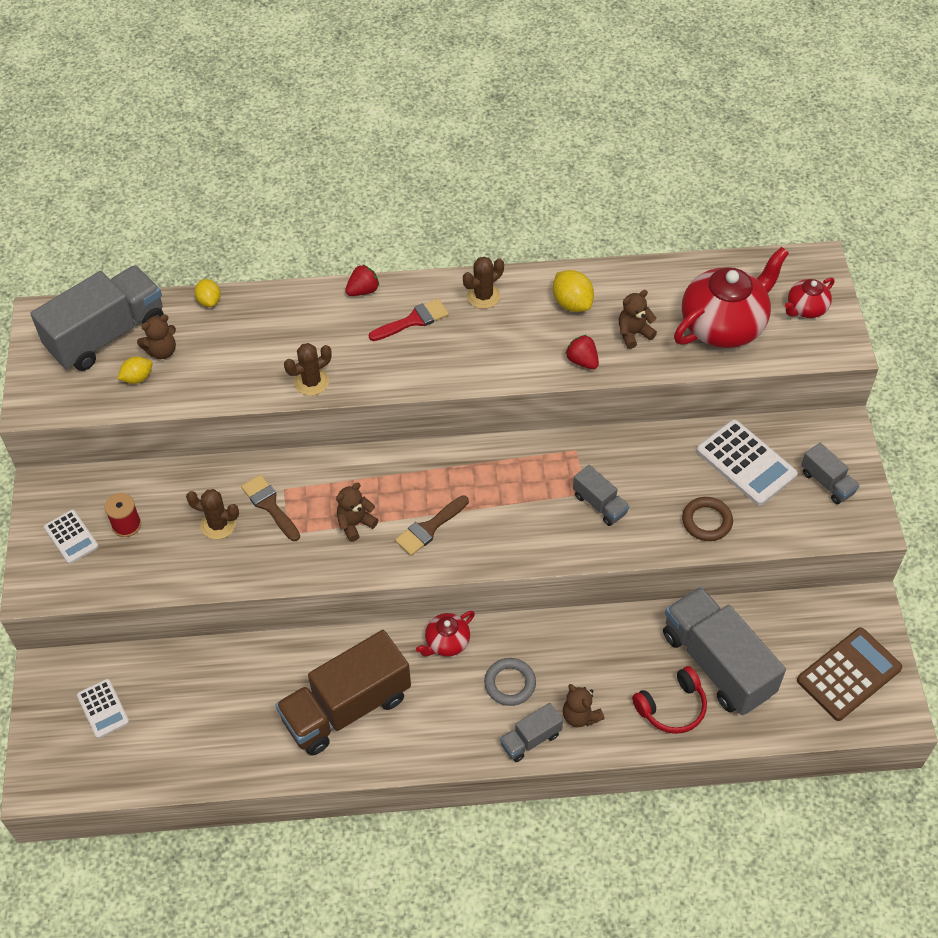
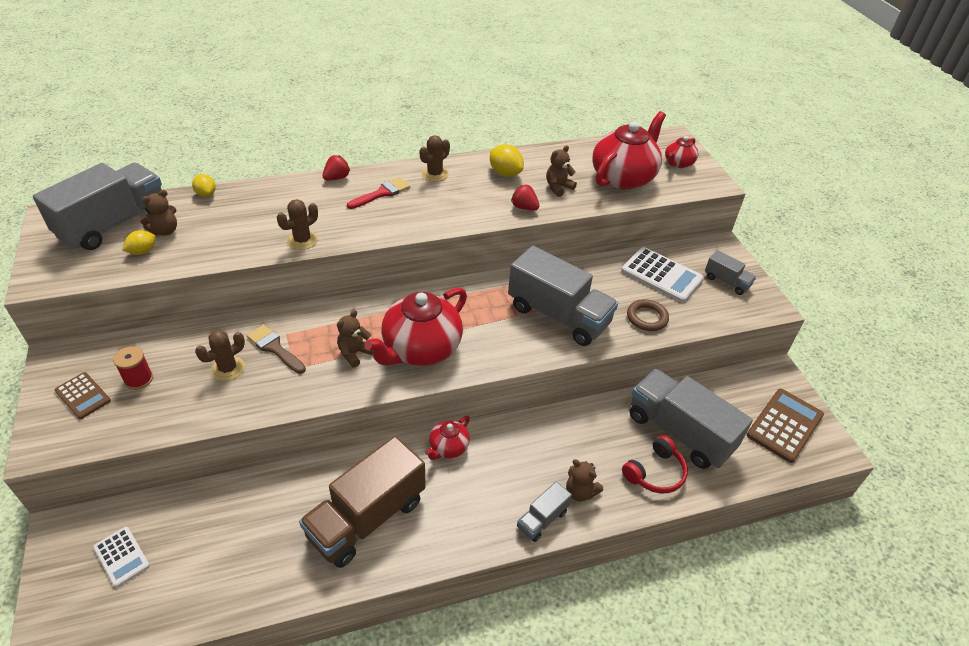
camera: 15 degrees left, 10 degrees down
white calculator [44,510,99,564] -> brown calculator [55,372,111,419]
brown cactus [186,489,239,539] -> brown cactus turned 45 degrees counterclockwise [195,330,245,381]
brown brush [395,495,469,556] -> red teapot [364,288,467,366]
grey ring [484,658,536,706] -> none
grey truck [573,465,629,526] -> grey truck [508,246,618,346], size x2.11

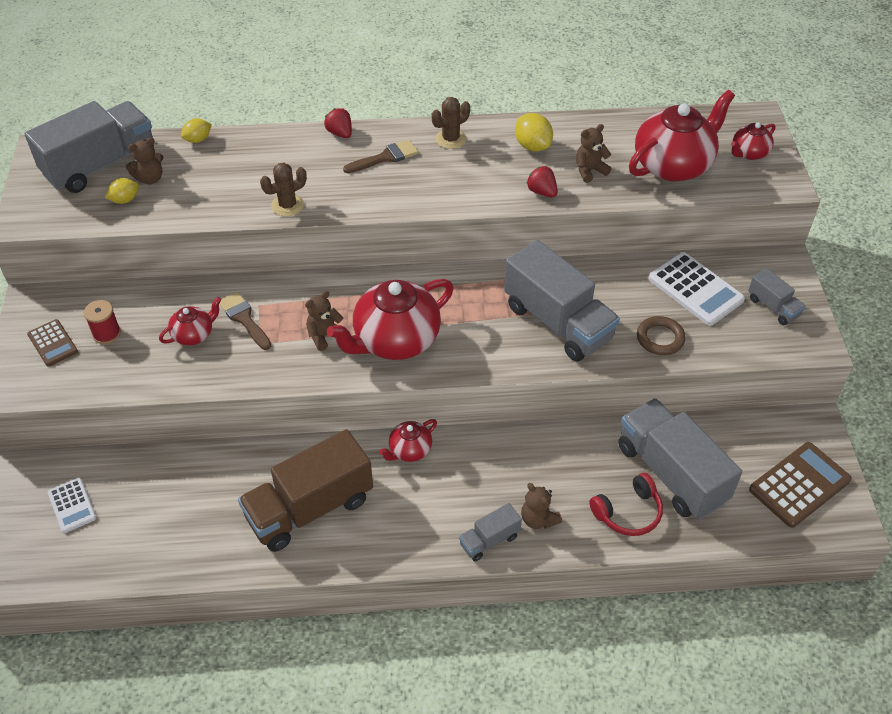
camera: 15 degrees right, 5 degrees up
yellow lemon [192,174,216,197] -> yellow lemon turned 75 degrees clockwise [181,118,212,143]
brown cactus [195,330,245,381] -> red teapot [159,297,221,346]
red strawberry [323,155,350,181] -> red strawberry turned 90 degrees counterclockwise [324,108,352,138]
red brush [347,177,410,209] -> brown brush [343,140,419,173]

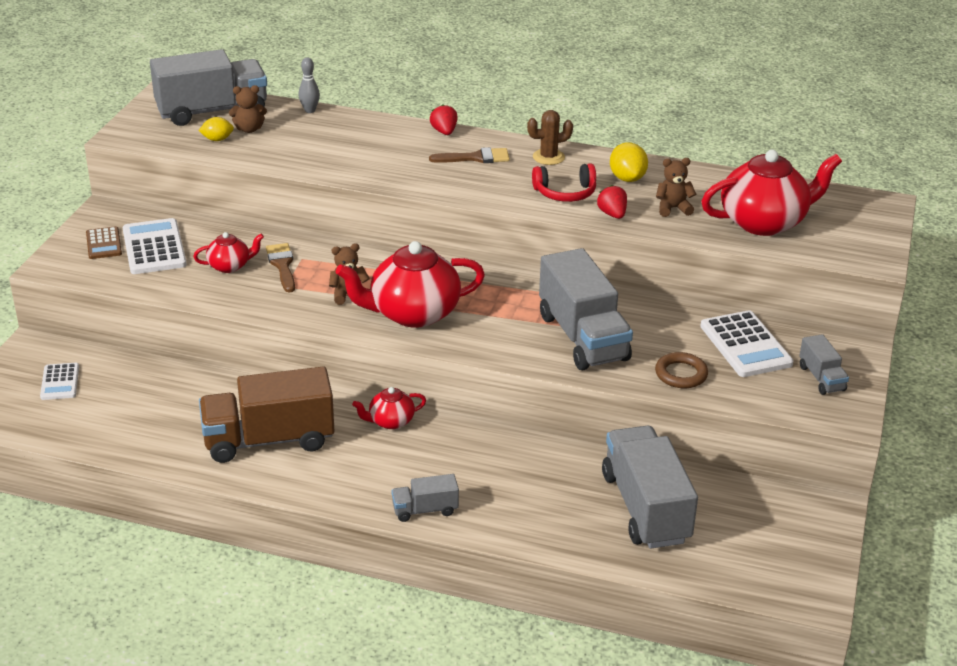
camera: 20 degrees right, 15 degrees down
red spool [84,300,121,344] -> white calculator [123,218,187,274]
yellow lemon [181,118,212,143] -> grey bowling pin [299,57,320,113]
brown cactus [260,163,307,217] -> none
brown teddy bear [521,483,562,529] -> none
red headphones [589,473,663,536] -> red headphones moved to [532,163,596,202]
red teapot [731,122,775,160] -> none
brown calculator [749,442,852,528] -> none

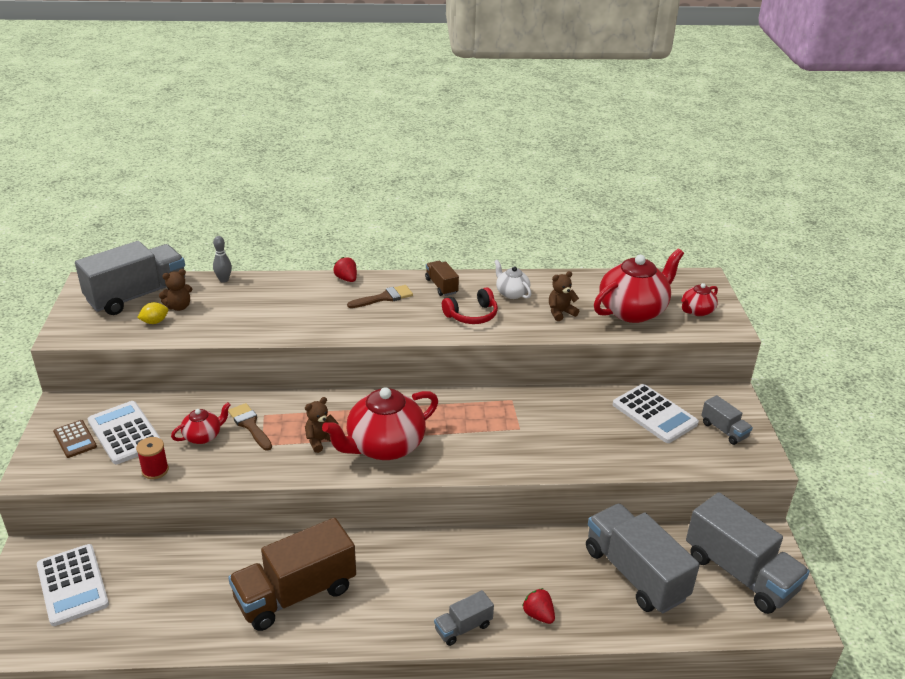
camera: 20 degrees left, 0 degrees up
white calculator [40,363,79,400] -> white calculator [37,544,109,626], size x1.70
red teapot [352,387,426,429] -> red teapot moved to [681,283,718,316]
brown cactus [527,110,573,165] -> brown truck [425,261,459,296]
grey truck [539,248,633,370] -> grey truck moved to [686,492,810,614]
red strawberry [597,185,627,219] -> red strawberry moved to [522,588,555,624]
yellow lemon [610,142,648,182] -> white teapot [494,260,531,299]
brown ring [655,352,708,388] -> none
none -> red spool [136,437,169,479]

